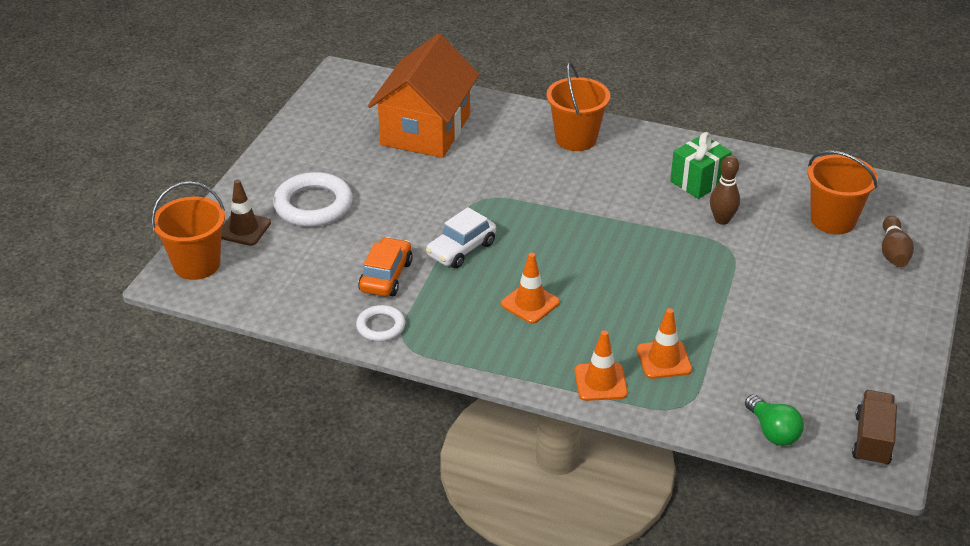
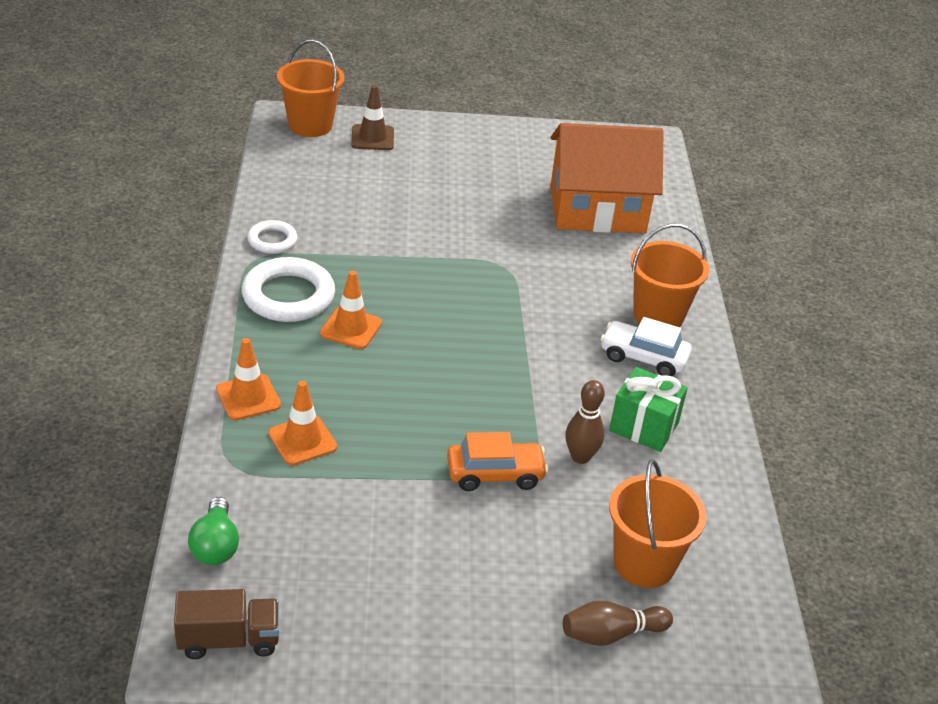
camera: 65 degrees right, 0 degrees up
white ring [273,172,353,227] -> white ring moved to [242,257,335,322]
orange car [358,237,413,297] -> orange car moved to [447,432,548,491]
white car [426,207,496,268] -> white car moved to [600,317,692,376]
green light bulb [745,394,804,446] -> green light bulb turned 45 degrees counterclockwise [188,497,239,565]

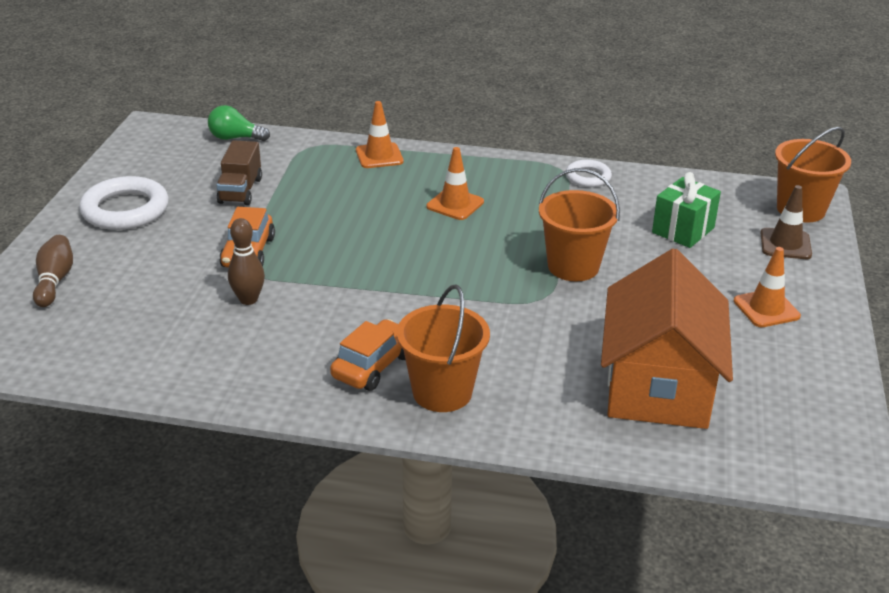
camera: 105 degrees right, 5 degrees down
brown truck [174,589,279,659] -> brown truck moved to [216,140,262,205]
white ring [242,257,335,322] -> white ring moved to [79,176,169,230]
orange traffic cone [268,381,337,466] -> orange traffic cone moved to [734,247,801,327]
white car [600,317,692,376] -> orange car [330,319,405,391]
green gift [609,367,688,452] -> green gift moved to [652,172,721,248]
orange bucket [609,459,706,588] -> orange bucket moved to [539,168,620,281]

